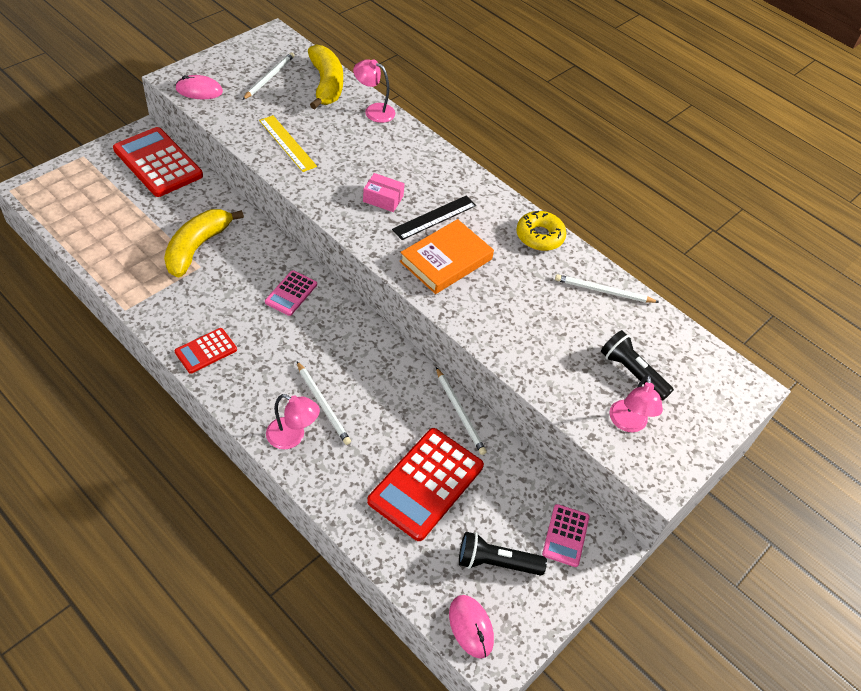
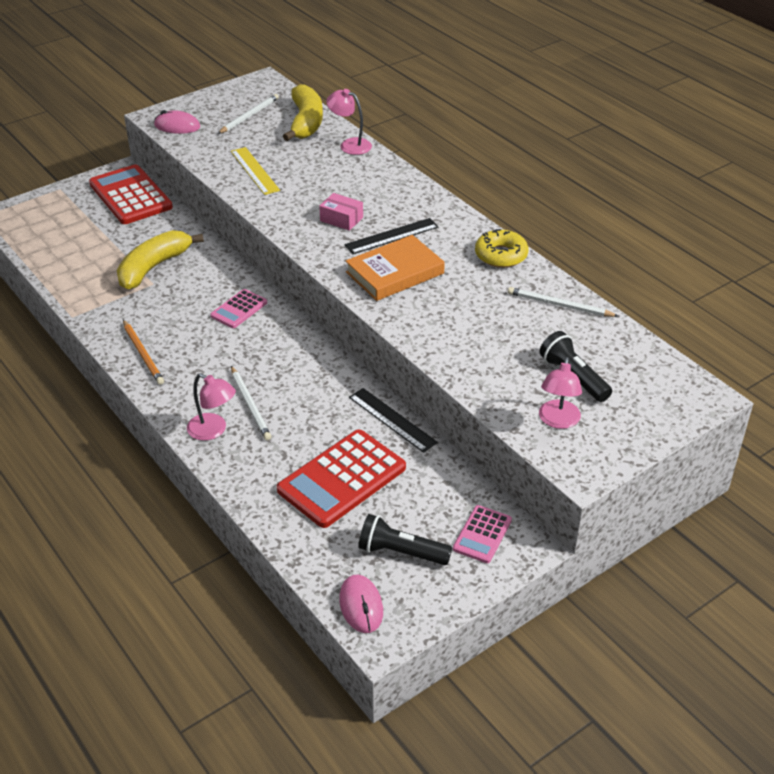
camera: 15 degrees right, 10 degrees down
red calculator [175,328,237,374] -> orange pencil [123,320,164,385]
white pencil [436,367,487,455] -> black ruler [349,388,438,453]

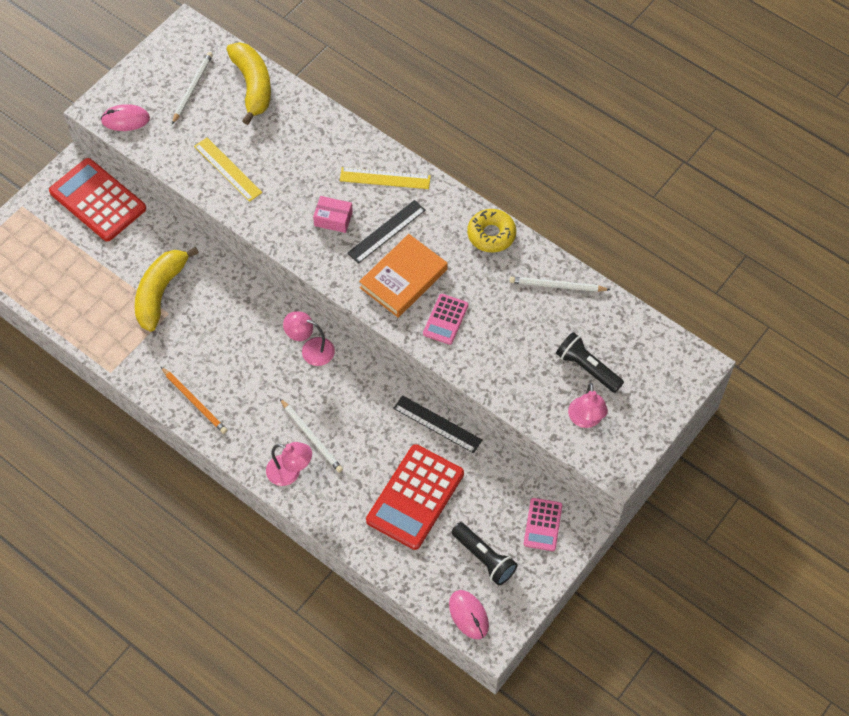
camera: 15 degrees left, 20 degrees up
pink calculator [210,289,267,328] -> pink calculator moved to [423,294,469,345]
pink lamp [326,89,372,155] -> pink lamp moved to [283,311,335,366]
black flashlight [358,514,452,565] -> black flashlight turned 135 degrees counterclockwise [451,522,518,585]
none -> yellow ruler [340,167,431,189]

